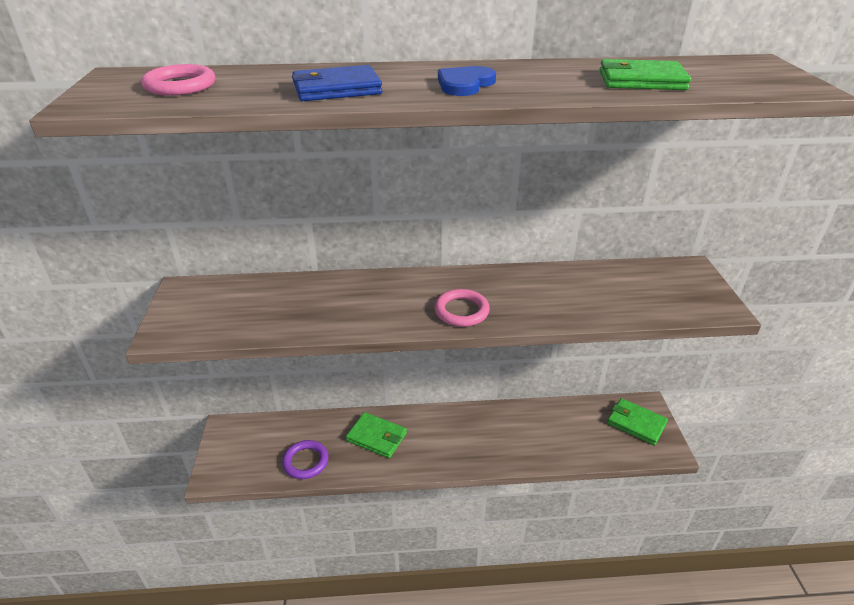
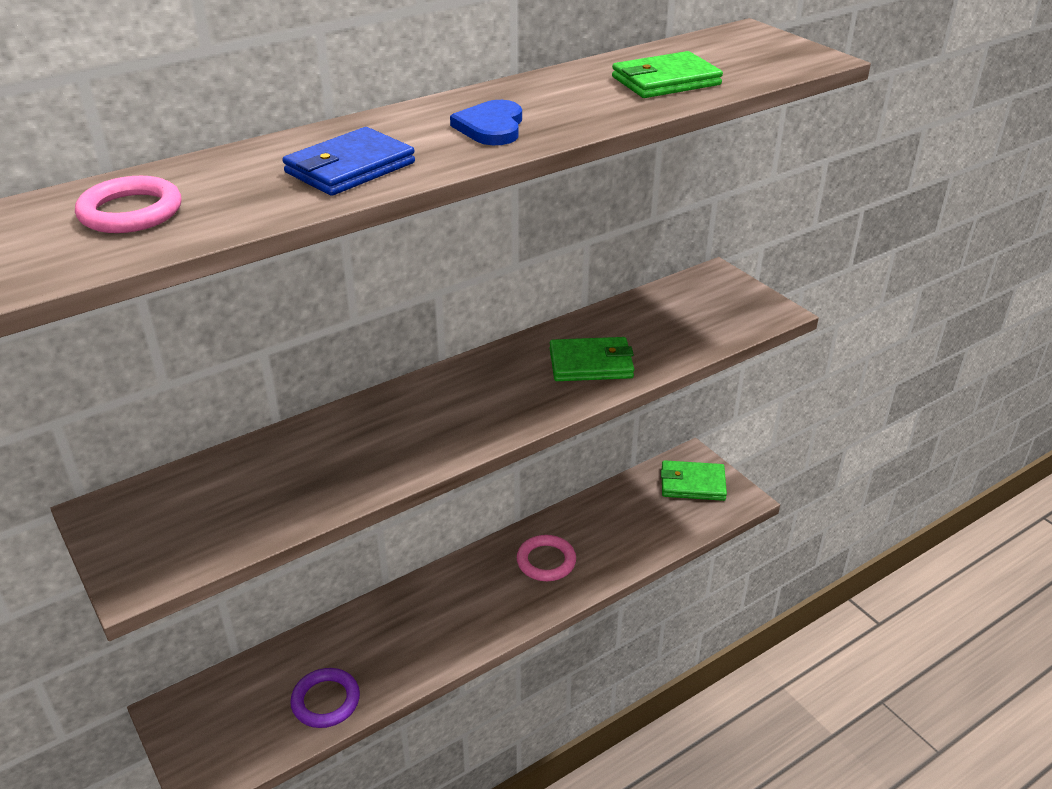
camera: 30 degrees left, 0 degrees up
green wallet [346,412,407,458] -> green wallet moved to [550,337,634,381]
pink ring [434,289,490,327] -> pink ring moved to [517,535,576,581]

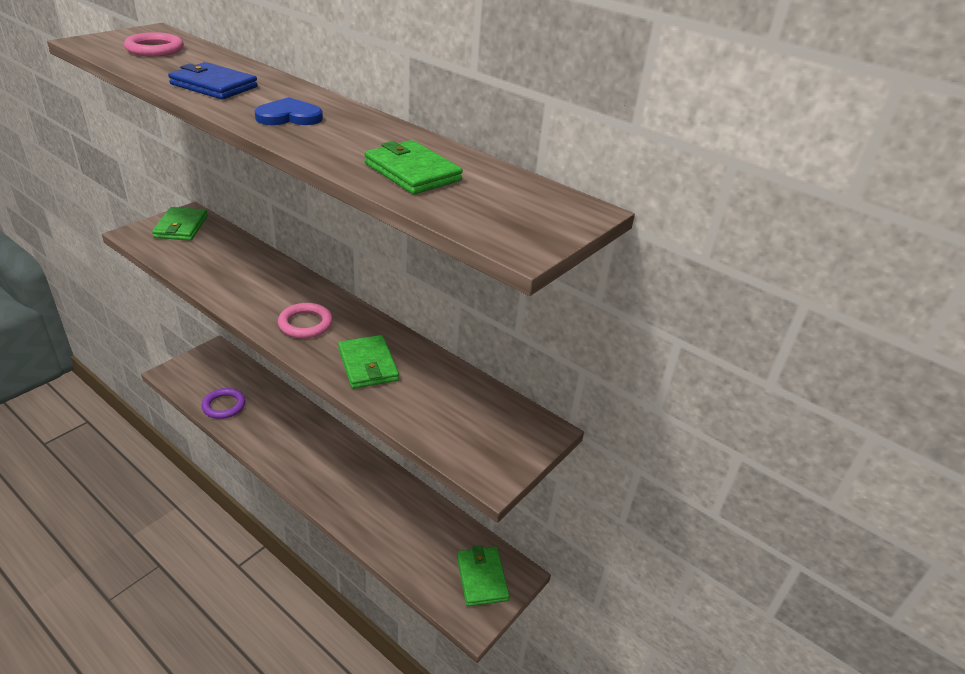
camera: 70 degrees right, 0 degrees up
pink ring [517,535,576,581] -> pink ring moved to [278,303,333,338]
none -> green wallet [152,207,208,241]

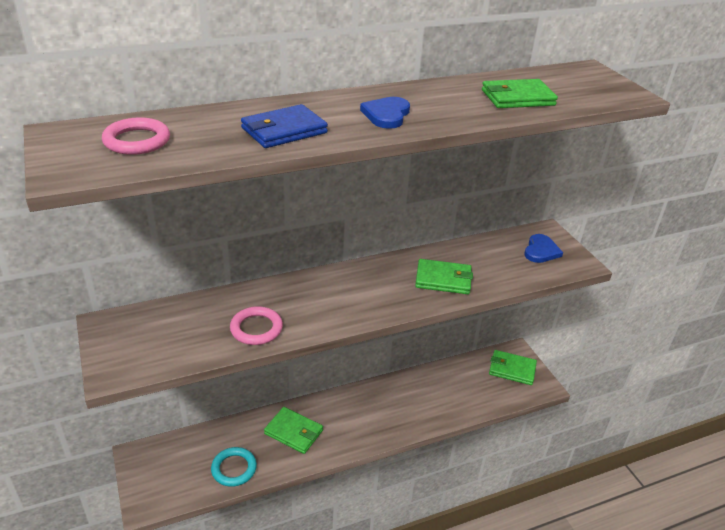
camera: 60 degrees left, 0 degrees up
green wallet [152,207,208,241] -> green wallet moved to [264,407,323,454]
purple ring [201,388,246,419] -> turquoise ring [211,447,257,487]
pink ring [278,303,333,338] -> pink ring moved to [230,306,283,345]
none -> blue heart [524,234,563,263]

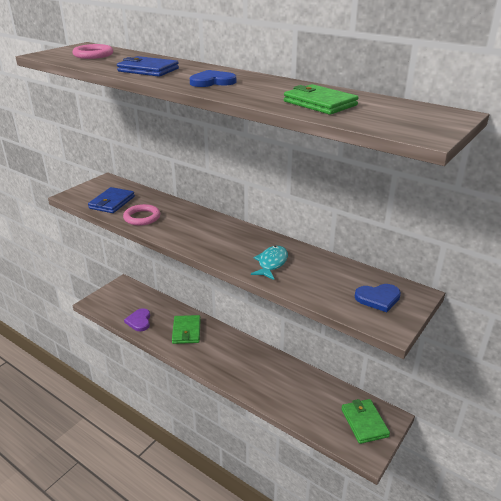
camera: 60 degrees right, 5 degrees down
turquoise ring [211,447,257,487] -> purple heart [124,308,150,331]
green wallet [415,259,473,294] -> turquoise fish [251,246,288,280]
none -> blue wallet [88,187,135,213]

